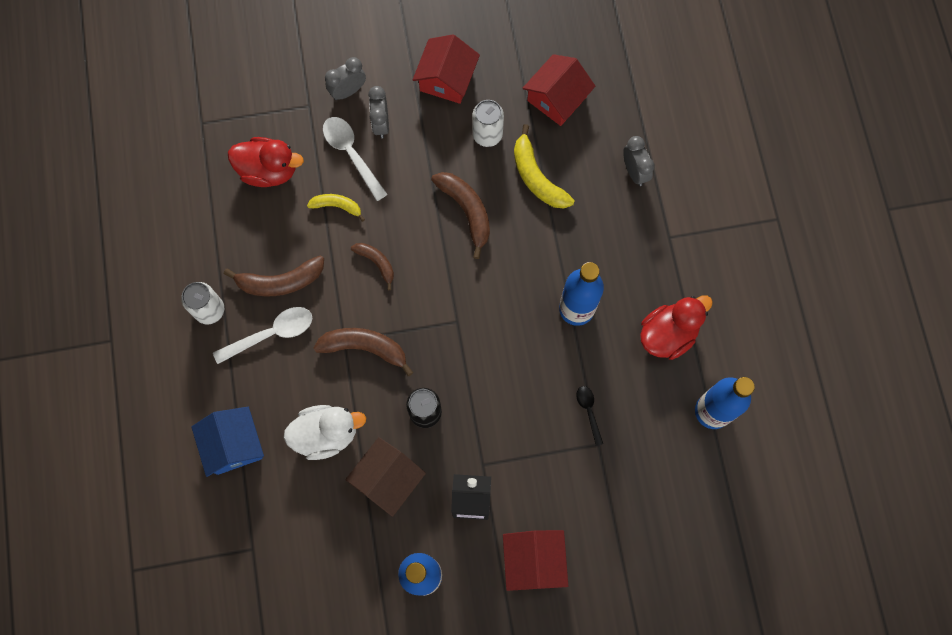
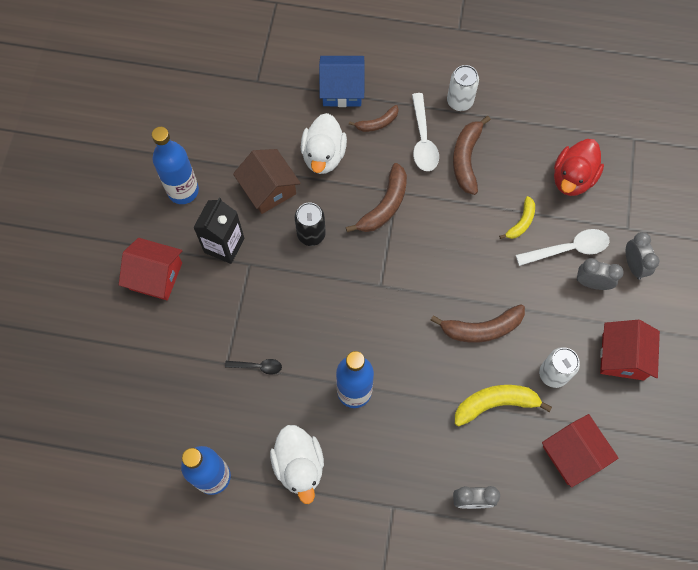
camera: 110 degrees right, 5 degrees down
brown banana [351,243,394,290] -> brown banana moved to [349,105,399,132]
red house [413,34,480,104] -> red house turned 60 degrees clockwise [600,320,660,381]
red duck [640,296,713,360] -> white duck [270,425,324,504]

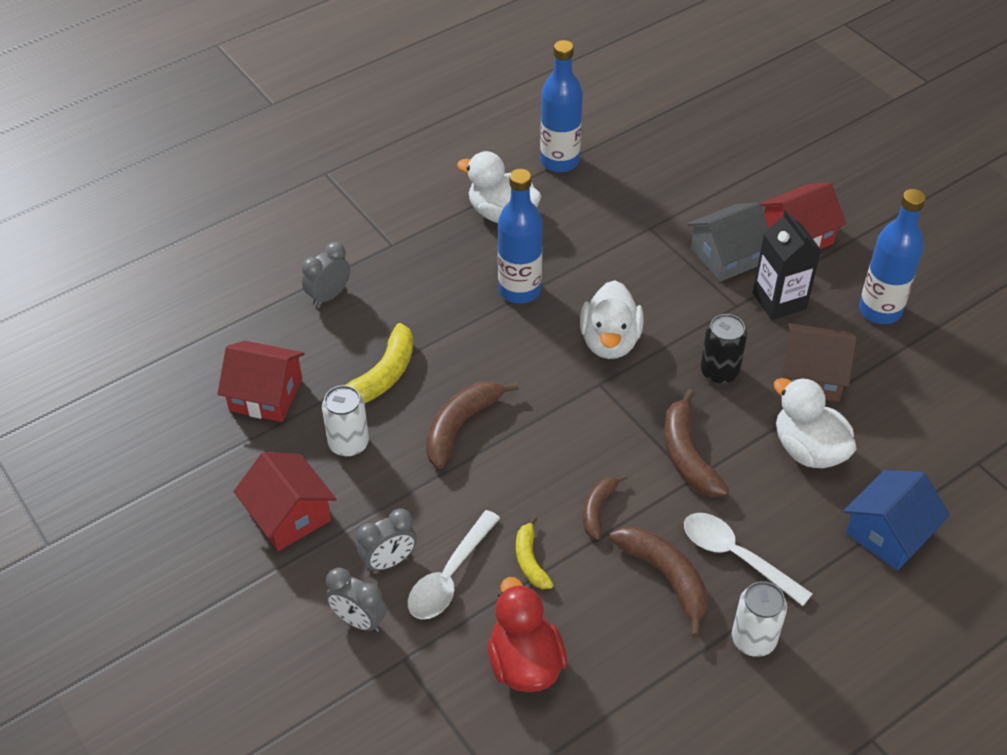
camera: 135 degrees right, 20 degrees down
black spoon [225,359,282,375] -> none
brown banana [349,105,399,132] -> brown banana moved to [583,475,627,540]
none -> white duck [580,280,644,359]
none -> grey house [687,202,769,282]

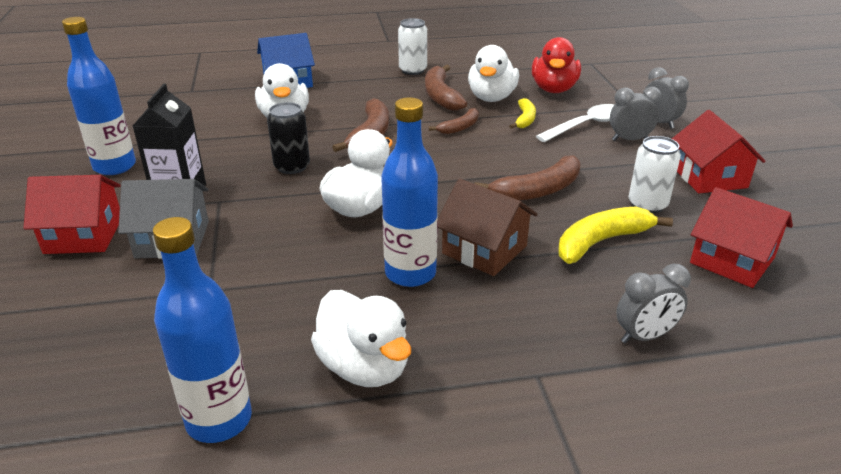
camera: 155 degrees left, 15 degrees down
white spoon [684,513,813,606] -> none
brown house [783,323,857,402] -> brown house moved to [437,178,538,276]
none -> white duck [468,45,519,102]

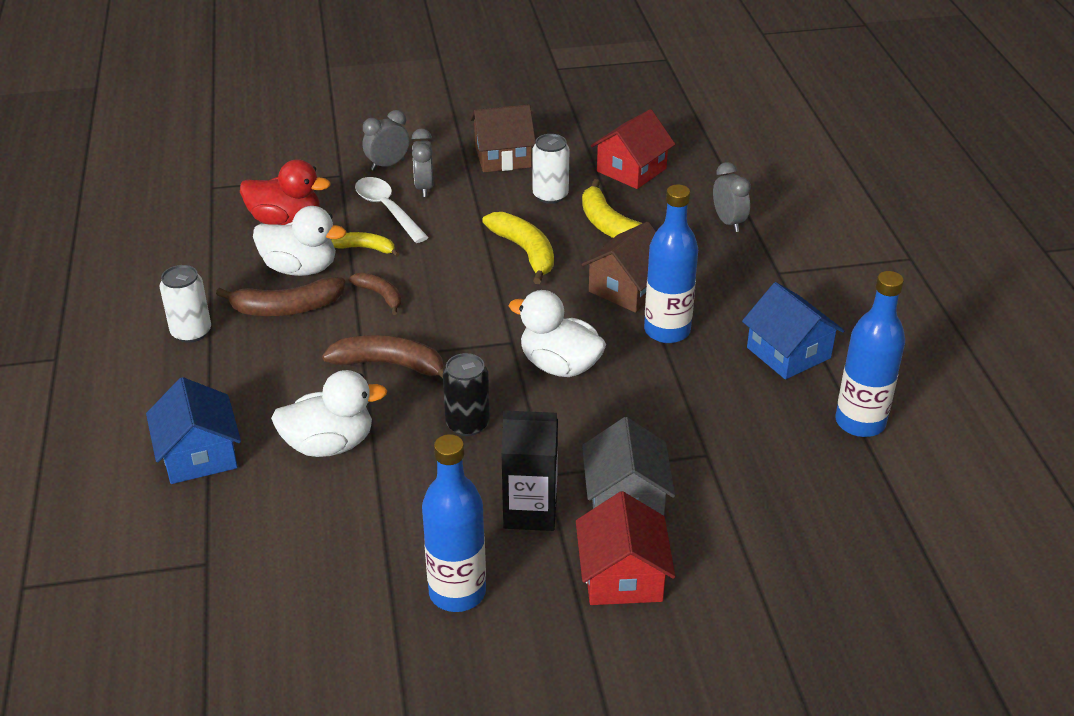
camera: 90 degrees left, 5 degrees up
white duck [311,290,411,387] -> blue house [742,282,844,379]
brown banana [475,155,580,201] -> yellow banana [482,212,554,284]
red house [672,110,765,193] -> brown house [470,104,536,172]

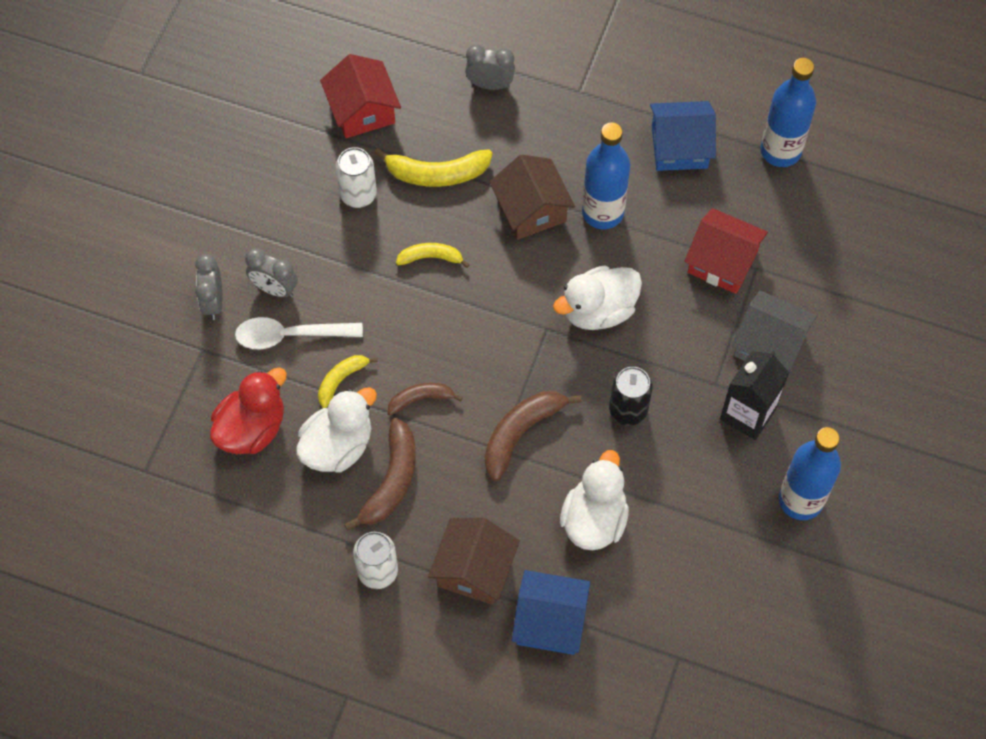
camera: 60 degrees left, 25 degrees up
brown house [470,104,536,172] -> brown house moved to [428,518,520,605]
yellow banana [482,212,554,284] -> yellow banana [396,243,470,268], size x0.61
red house [576,491,675,605] -> red house moved to [684,208,768,294]

